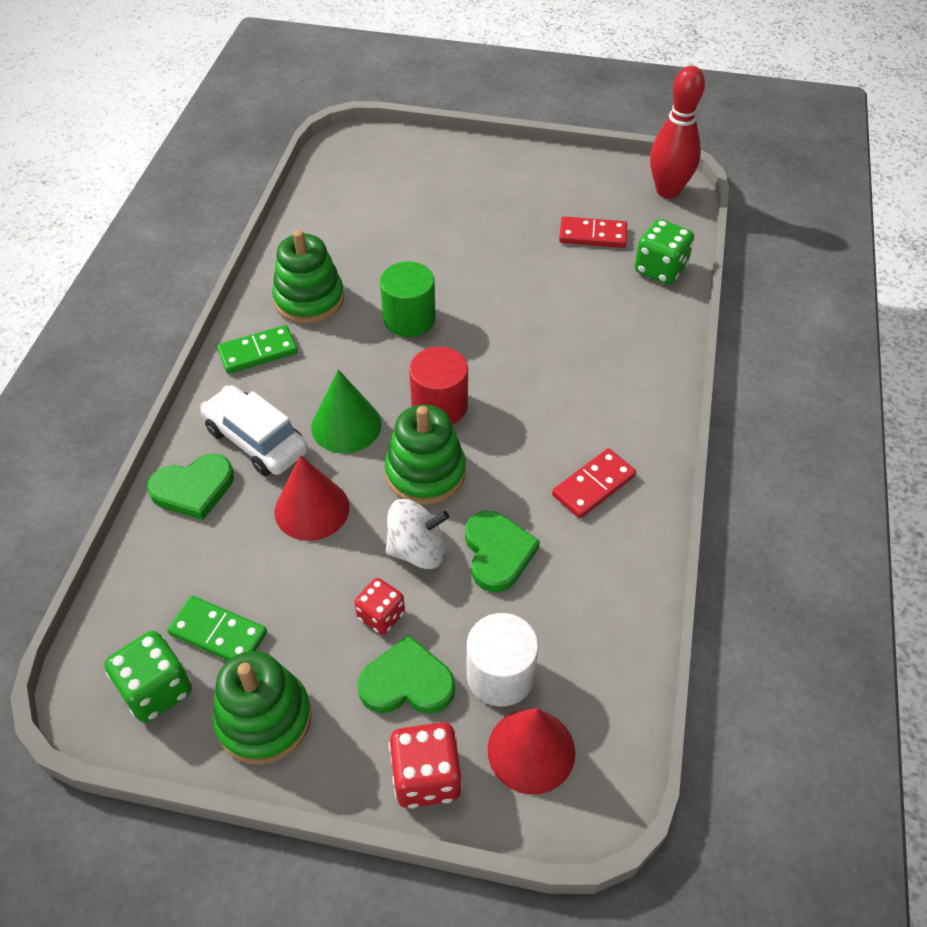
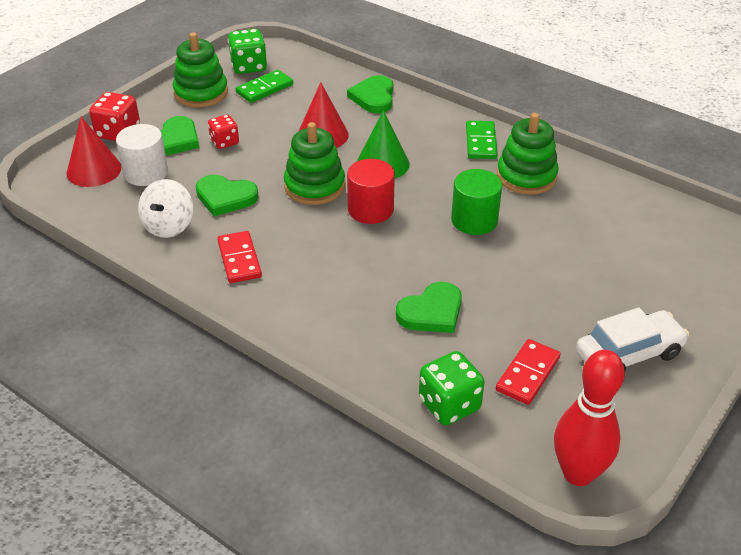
camera: 115 degrees right, 10 degrees down
white car [200,385,308,476] -> white car moved to [576,307,689,371]
white spinning top [385,499,449,569] -> white spinning top moved to [138,179,193,238]
none -> green heart [396,282,462,333]

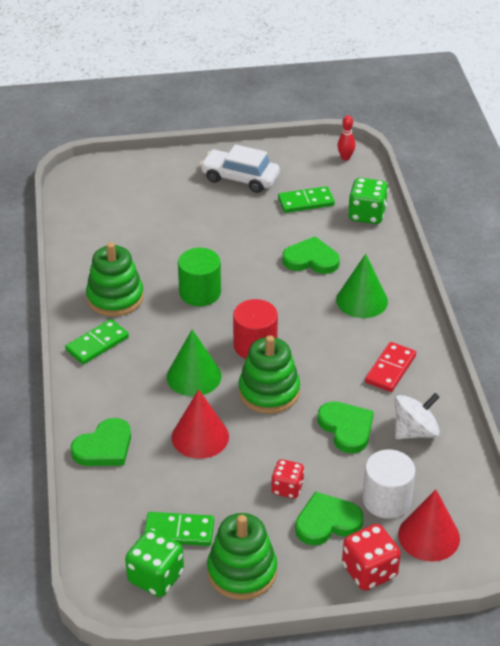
camera: 135 degrees left, 0 degrees up
red domino [496,339,560,405] -> green domino [278,186,335,213]
red bowling pin [554,350,625,486] -> red bowling pin [338,115,355,161], size x0.47
none -> green cone [336,254,388,318]

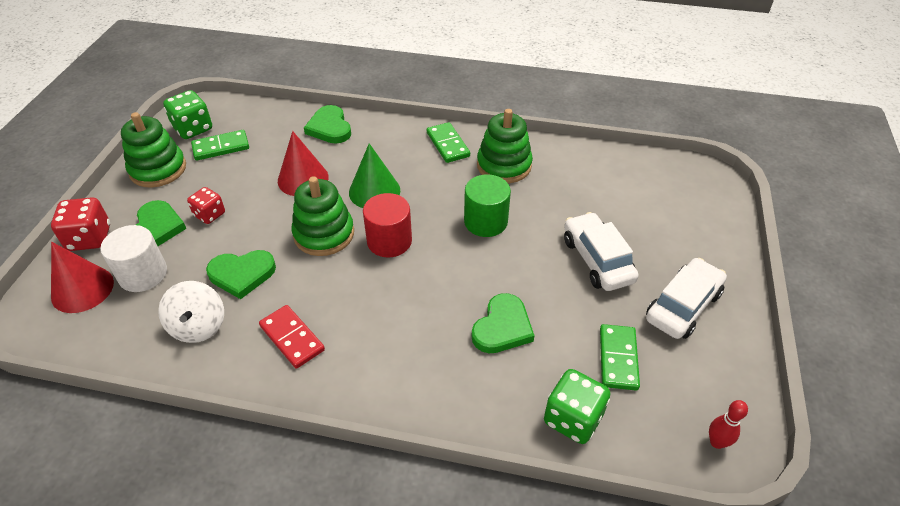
camera: 110 degrees right, 5 degrees up
green domino [144,512,214,546] -> green domino turned 45 degrees clockwise [191,130,249,161]
green cone [336,254,388,318] -> none
none -> white car [564,212,639,291]

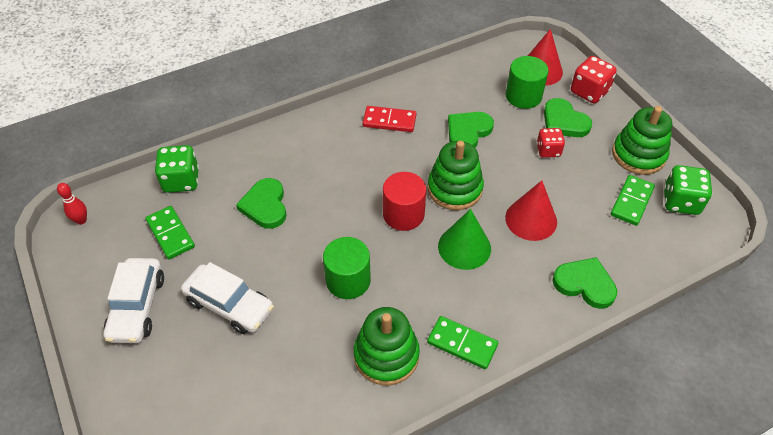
camera: 140 degrees right, 5 degrees up
white cylinder [100,225,167,292] -> green cylinder [505,56,548,109]
white spinning top [158,281,224,343] -> none

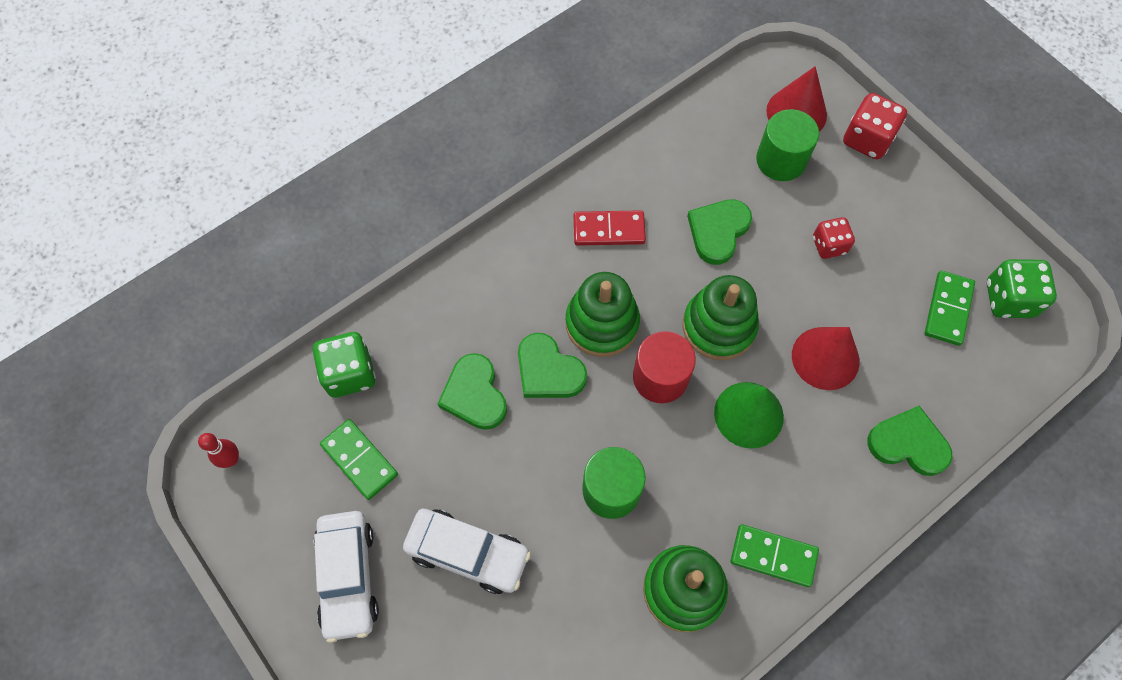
camera: 10 degrees left, 15 degrees up
green heart [544,98,592,137] -> green heart moved to [518,333,587,398]
green stacking toy [612,106,672,175] -> green stacking toy moved to [566,272,640,357]

